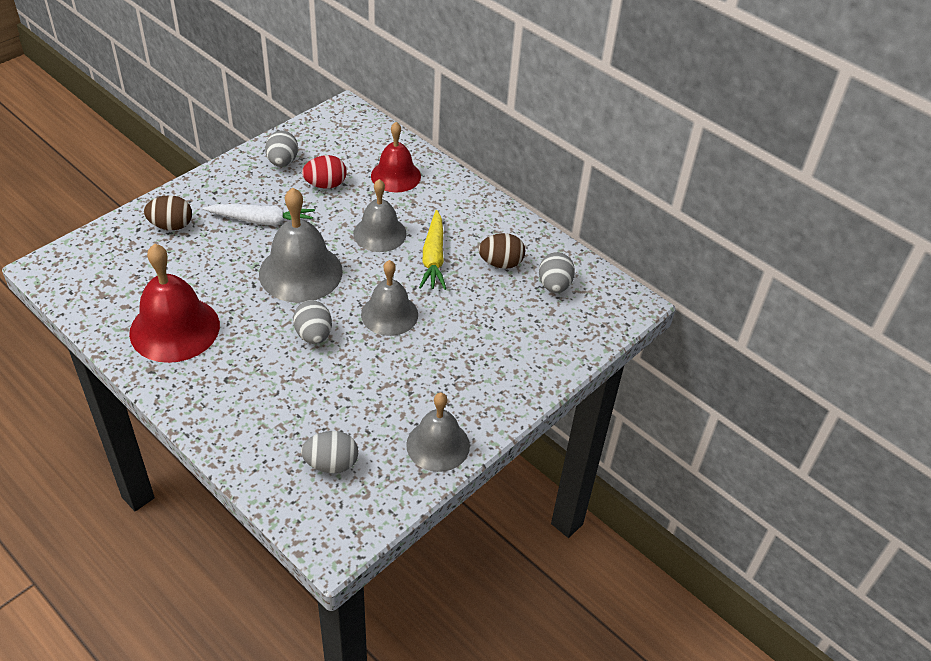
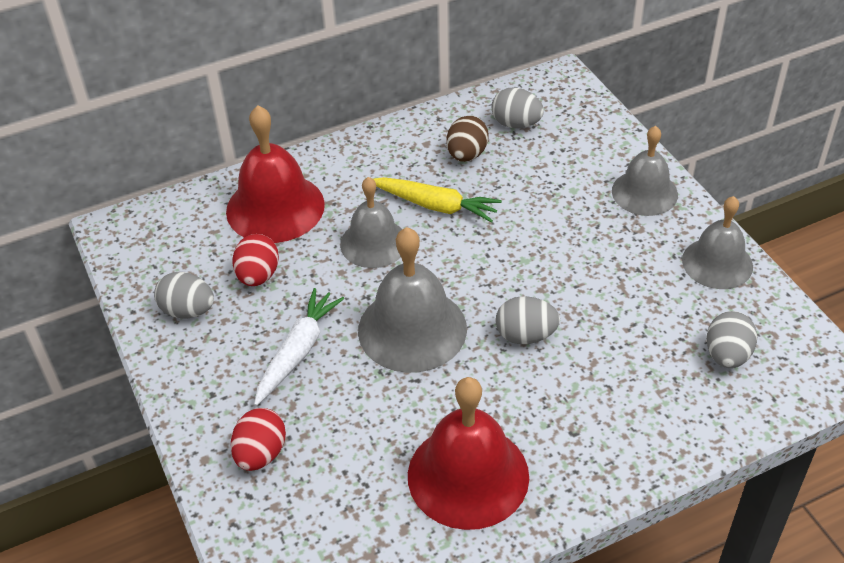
camera: 65 degrees left, 0 degrees up
brown egg [144,195,192,230] -> red egg [231,408,286,471]
grey bell [361,260,418,336] -> grey bell moved to [612,126,678,216]
red bell [371,122,421,192] -> red bell [226,105,325,243], size x1.50

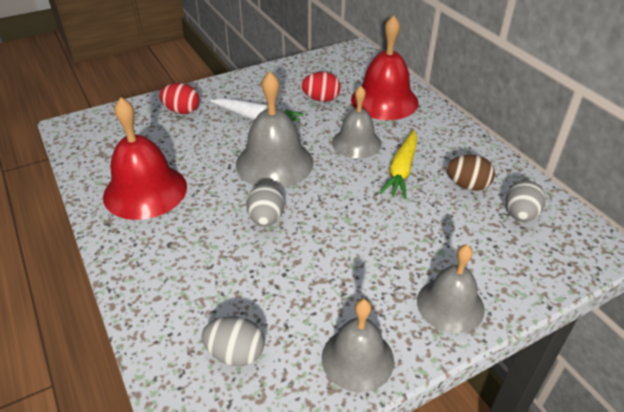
camera: 85 degrees right, 5 degrees down
grey egg [154,272,214,319] -> none

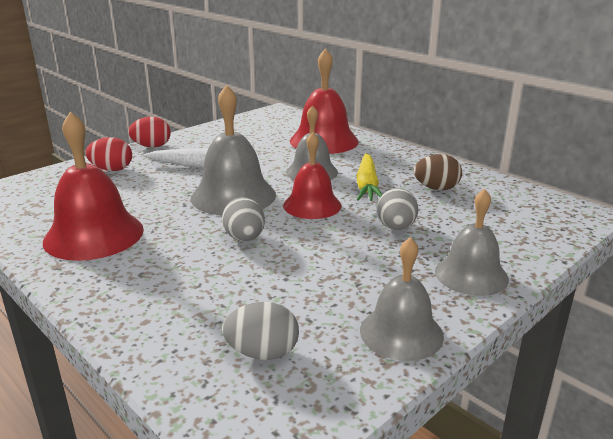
camera: 15 degrees left, 15 degrees down
red egg [301,72,341,102] -> red egg moved to [128,117,171,147]
grey egg [506,180,546,222] -> grey egg moved to [377,188,418,231]
none -> red bell [283,132,342,219]

